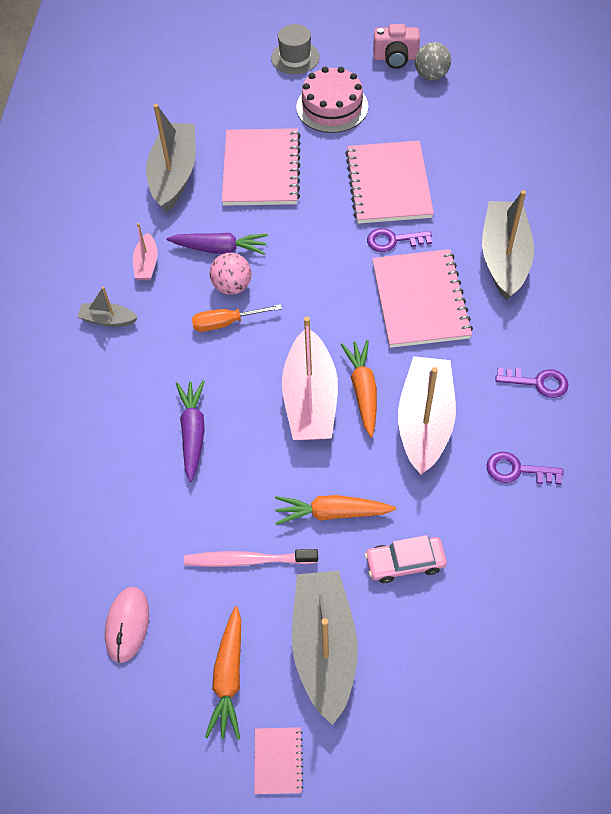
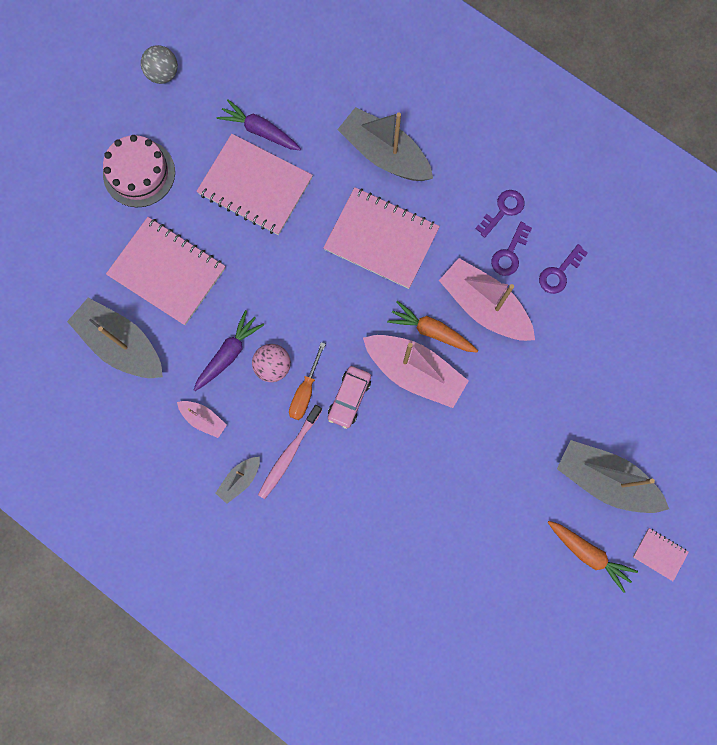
camera: 60 degrees left, 20 degrees up
pink mouse [105,587,149,663] -> none
purple carrot [176,380,205,482] -> purple carrot moved to [217,99,301,150]
pink toothbrush [184,549,318,567] -> pink toothbrush moved to [258,405,322,499]
grey hat [271,24,320,74] -> none
orange carrot [275,495,396,525] -> none
pink car [365,535,447,583] -> pink car moved to [328,366,371,429]
purple key [367,228,432,252] -> purple key moved to [491,222,532,276]
pink camera [373,24,420,69] -> none

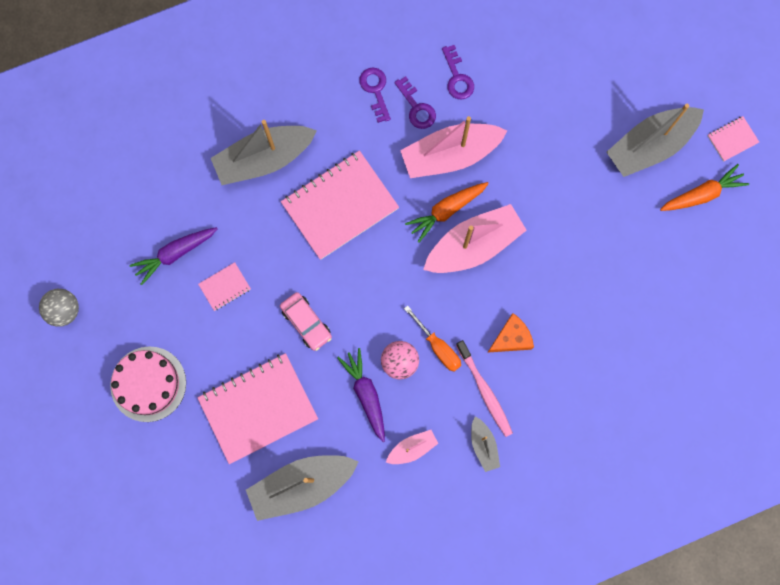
camera: 60 degrees left, 0 degrees up
pink notebook [196,134,313,235] -> pink notebook [198,262,251,311], size x0.44
pink car [328,366,371,429] -> pink car moved to [280,292,332,351]
none -> orange cheese [487,313,534,353]

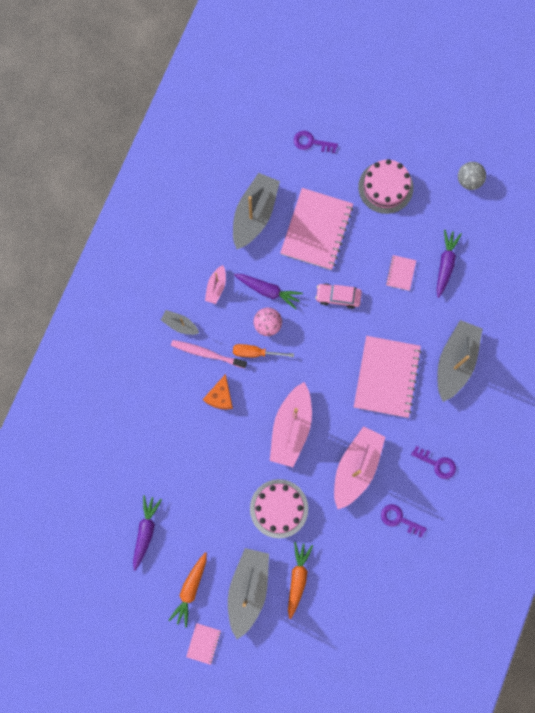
camera: 135 degrees right, 0 degrees up
purple key [394,76,436,129] -> purple key moved to [294,131,338,153]
orange carrot [405,182,489,242] -> orange carrot moved to [288,542,313,619]
none -> purple carrot [133,495,162,571]
none -> pink cake [250,479,308,538]

